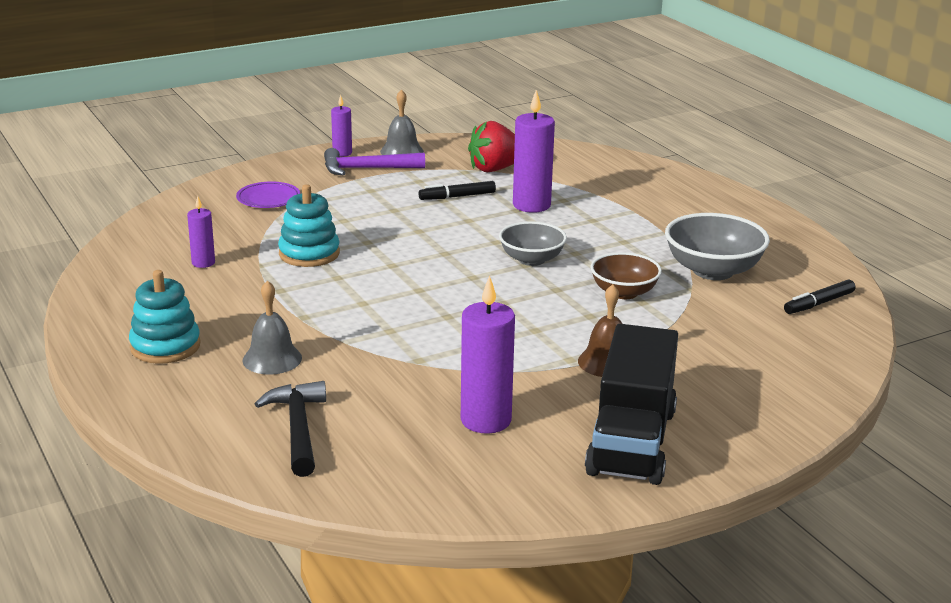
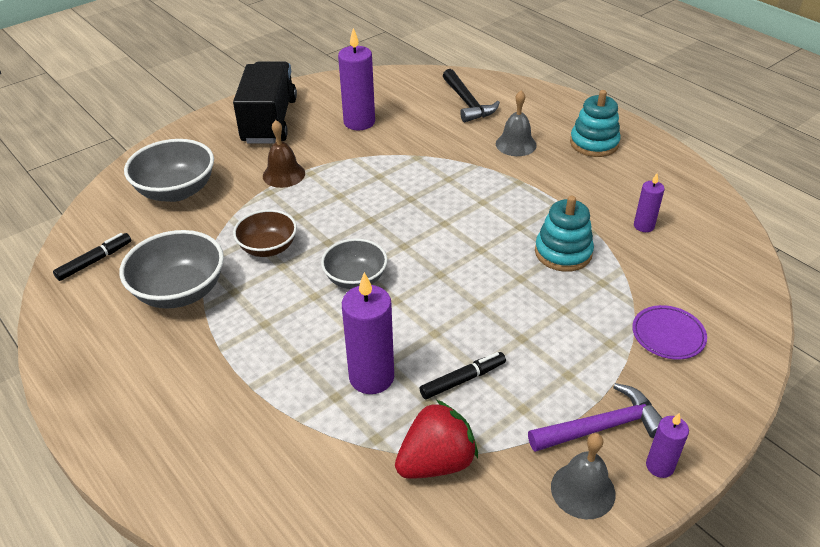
camera: 170 degrees right, 15 degrees up
none -> grey bowl [124,139,214,202]

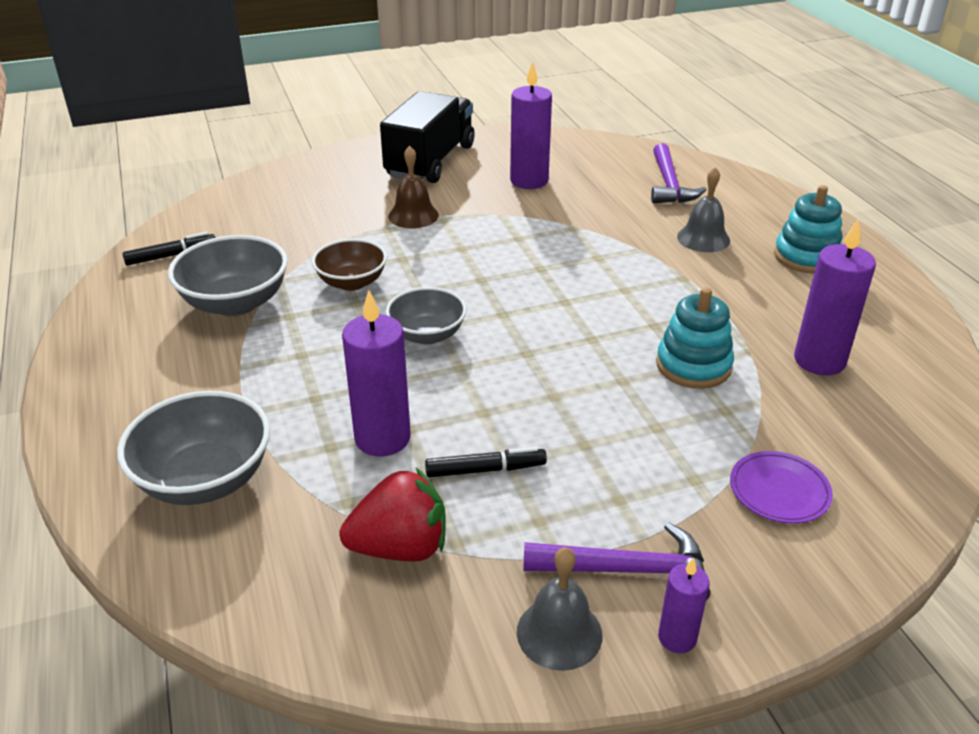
camera: 20 degrees right, 5 degrees down
grey bowl [124,139,214,202] -> grey bowl moved to [117,391,270,505]
black hammer [443,69,500,122] -> purple hammer [651,143,707,204]
purple candle [634,173,665,232] -> purple candle [794,218,876,375], size x1.82

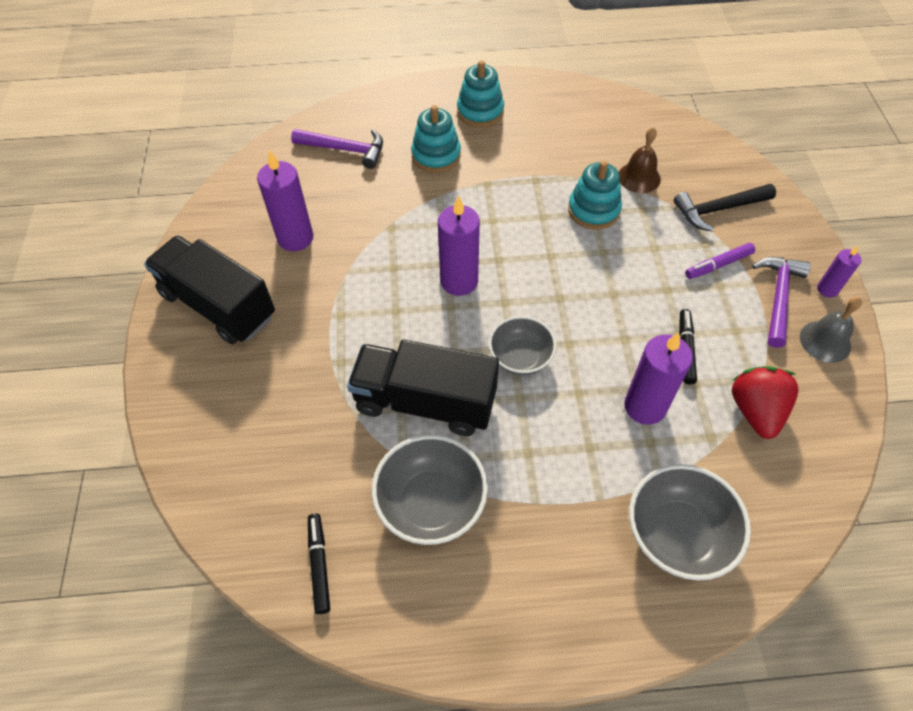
camera: 75 degrees left, 20 degrees up
brown bowl [312,239,387,291] -> black truck [347,340,499,436]
brown bell [388,146,439,228] -> brown bell moved to [619,127,661,193]
grey bell [677,167,730,252] -> turquoise stacking toy [411,105,461,173]
purple plate [730,451,833,524] -> black hammer [674,184,776,232]
purple candle [794,218,876,375] -> purple candle moved to [438,195,480,296]
none -> purple marker [685,243,755,279]

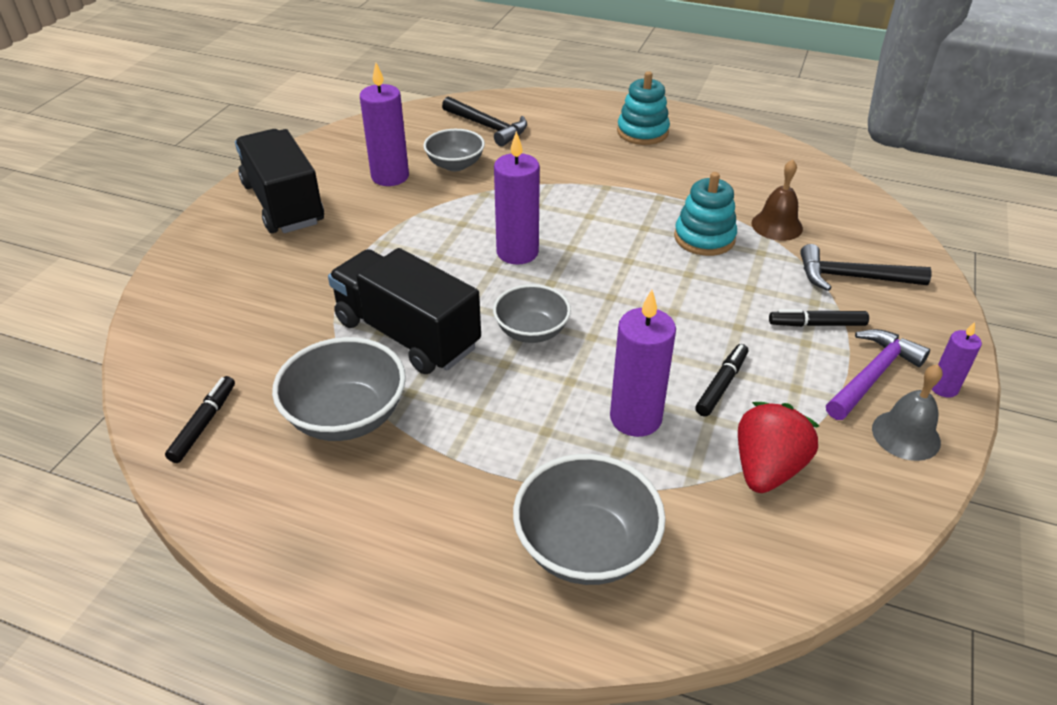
camera: 25 degrees right, 15 degrees down
purple hammer [291,129,383,169] -> black hammer [442,96,527,146]
turquoise stacking toy [411,105,461,173] -> none
purple marker [685,243,755,279] -> black marker [769,309,869,327]
none -> grey bowl [423,129,485,171]

